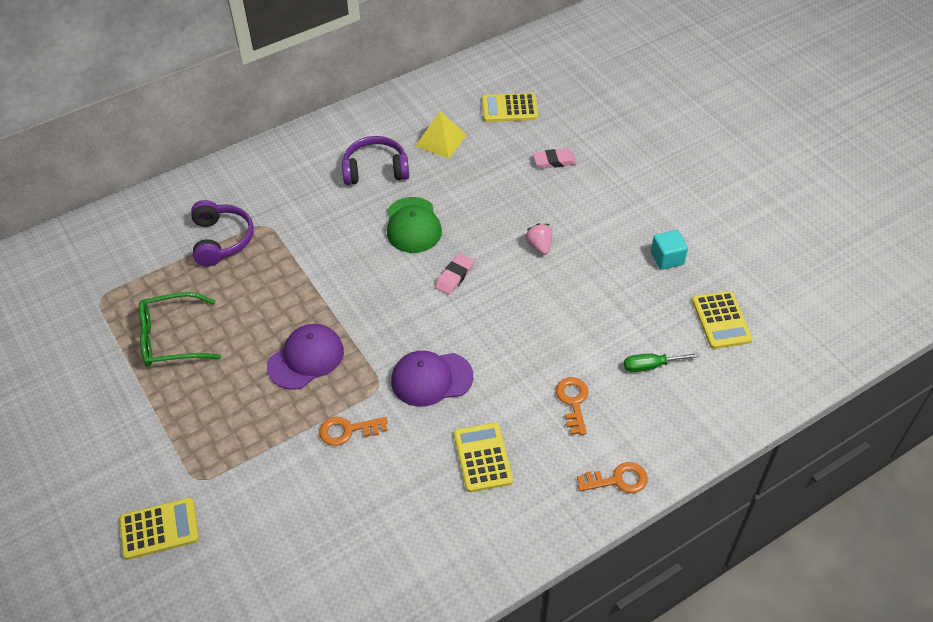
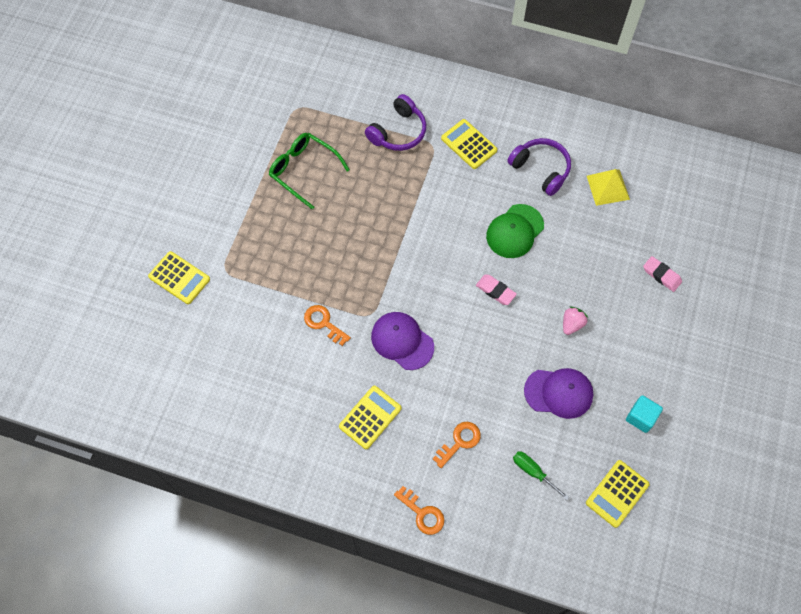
camera: 50 degrees right, 15 degrees up
purple cap [267,324,344,390] -> purple cap moved to [524,368,593,419]
pink eraser [435,254,474,295] -> pink eraser turned 45 degrees clockwise [476,275,517,305]
yellow calculator [482,93,538,122] -> yellow calculator moved to [441,119,497,169]

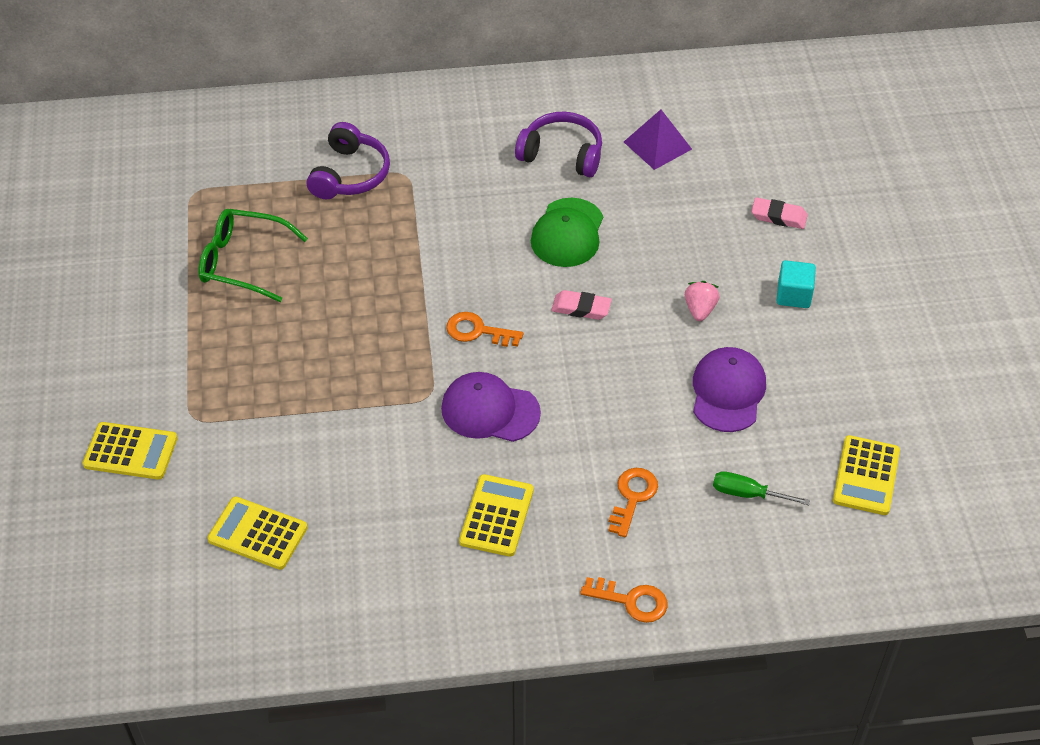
camera: 25 degrees left, 15 degrees down
orange key [304,305,351,346] -> orange key moved to [446,312,523,347]
yellow calculator [441,119,497,169] -> yellow calculator moved to [207,496,307,570]
purple cap [524,368,593,419] -> purple cap turned 60 degrees counterclockwise [693,347,766,432]
yellow pyramid [587,169,630,206] -> purple pyramid [624,110,692,170]
turquoise cube [626,395,663,433] -> turquoise cube moved to [777,260,816,308]

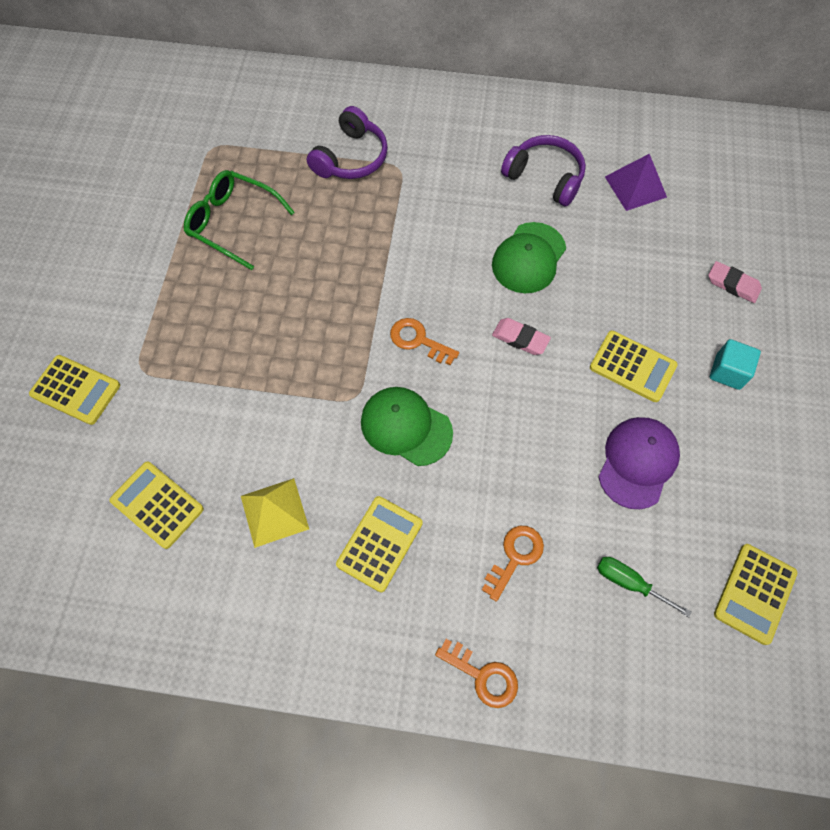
camera: 15 degrees right, 15 degrees up
purple cap [441,372,541,442] -> green cap [361,387,453,466]
pink strawberry [685,281,719,321] -> yellow calculator [590,330,678,402]
none -> yellow pyramid [241,478,309,548]

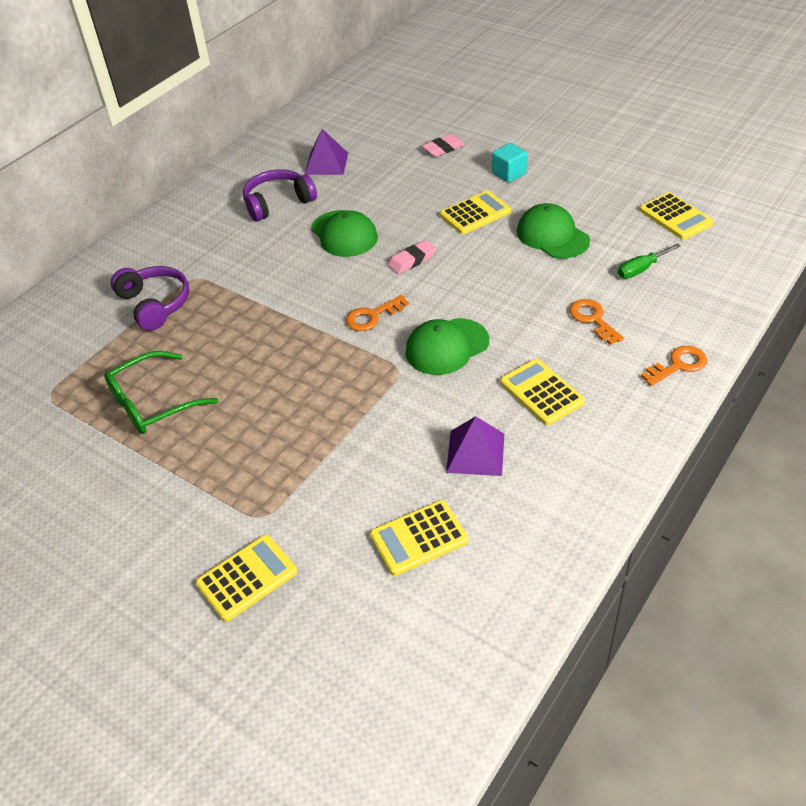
camera: 60 degrees left, 20 degrees down
yellow pyramid [241,478,309,548] -> purple pyramid [446,416,504,476]
purple cap [598,417,680,509] -> green cap [517,203,590,259]

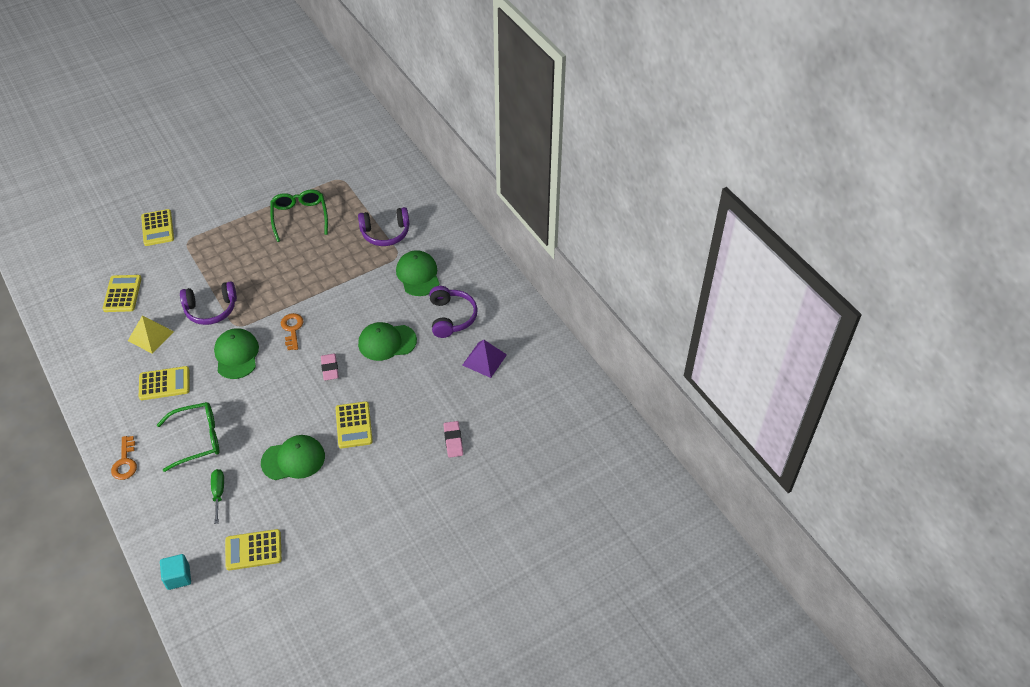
camera: 110 degrees right, 5 degrees up
purple pyramid [446,416,504,476] -> yellow pyramid [128,316,174,354]
turquoise cube [492,143,527,182] -> turquoise cube moved to [160,554,191,590]
orange key [569,299,624,345] -> green glasses [157,402,219,472]
none -> purple headphones [180,281,237,325]
none -> green cap [396,250,440,296]

